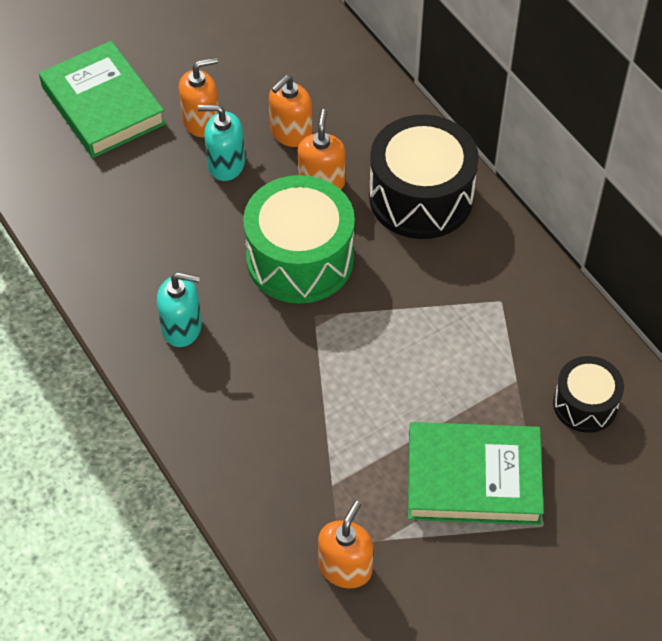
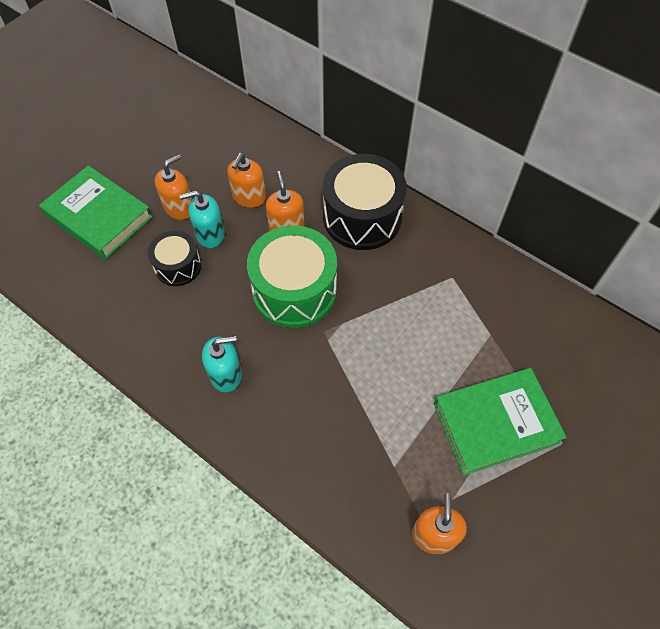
camera: 20 degrees left, 5 degrees up
black drum [553,356,624,433] -> black drum moved to [148,231,201,286]

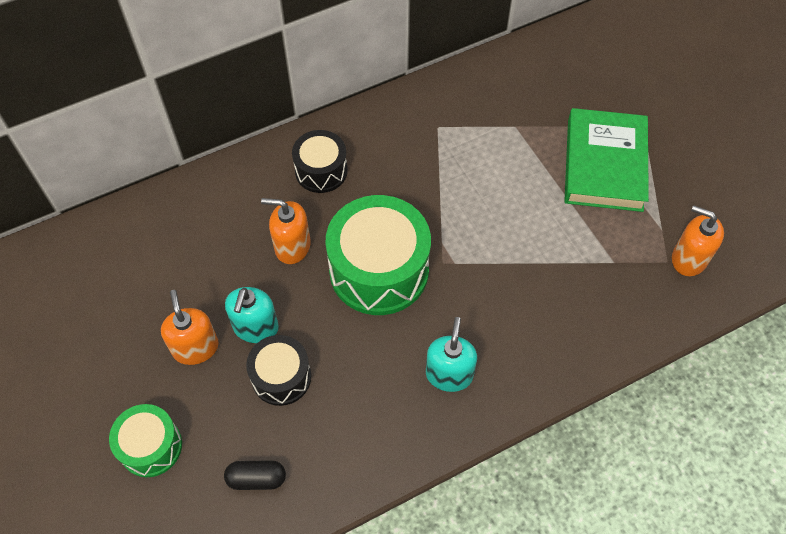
camera: 65 degrees left, 0 degrees up
green book [39,165,153,259] -> green drum [109,404,182,477]
orange soap dispenser [227,153,266,208] -> none
black drum [323,154,407,250] -> black drum [292,130,348,193], size x0.56
none -> black capsule [224,460,286,490]

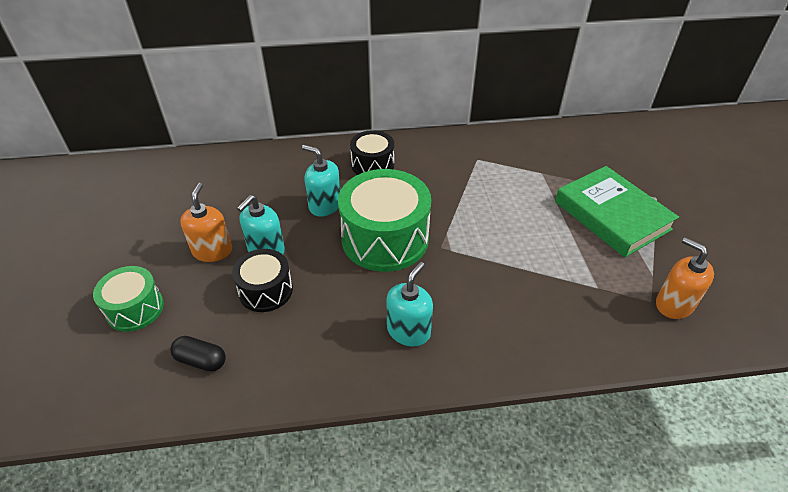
camera: 20 degrees right, 15 degrees down
orange soap dispenser [261,198,311,264] -> turquoise soap dispenser [302,145,340,217]
green book [564,108,649,212] -> green book turned 60 degrees counterclockwise [555,166,679,257]

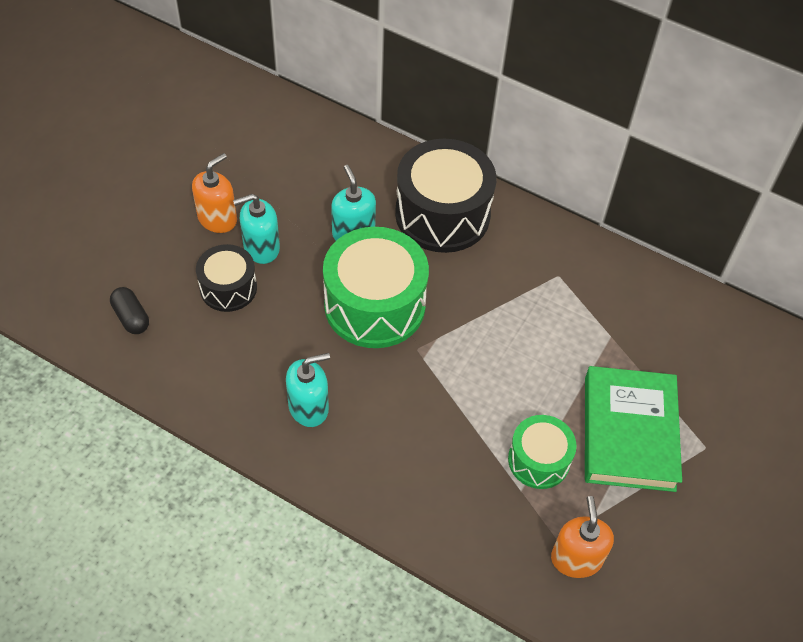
camera: 35 degrees right, 10 degrees up
green drum [93,266,164,332] -> green drum moved to [508,415,577,489]
black drum [350,130,394,175] -> black drum [395,139,496,253], size x1.78

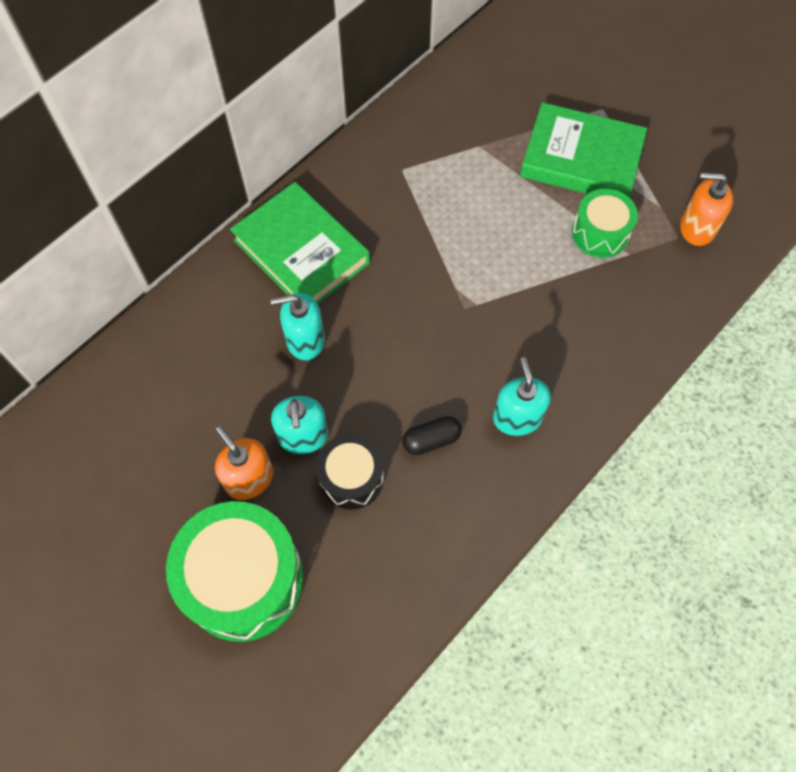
camera: 75 degrees left, 10 degrees up
black capsule [110,287,149,334] -> black capsule moved to [402,416,462,455]
green drum [323,227,429,348] -> green drum moved to [166,501,304,642]
black drum [395,139,496,253] -> green book [230,182,370,304]

